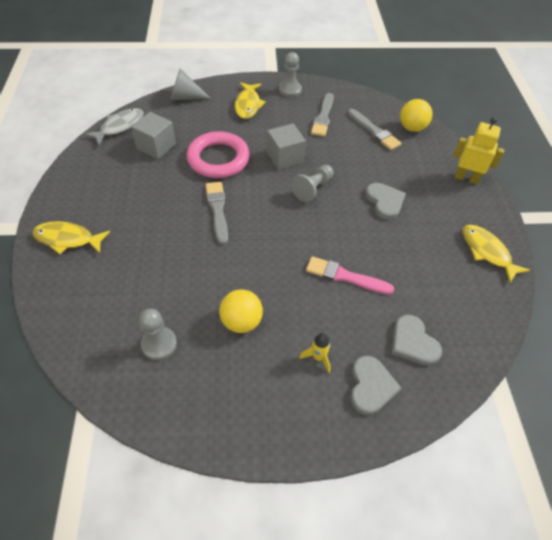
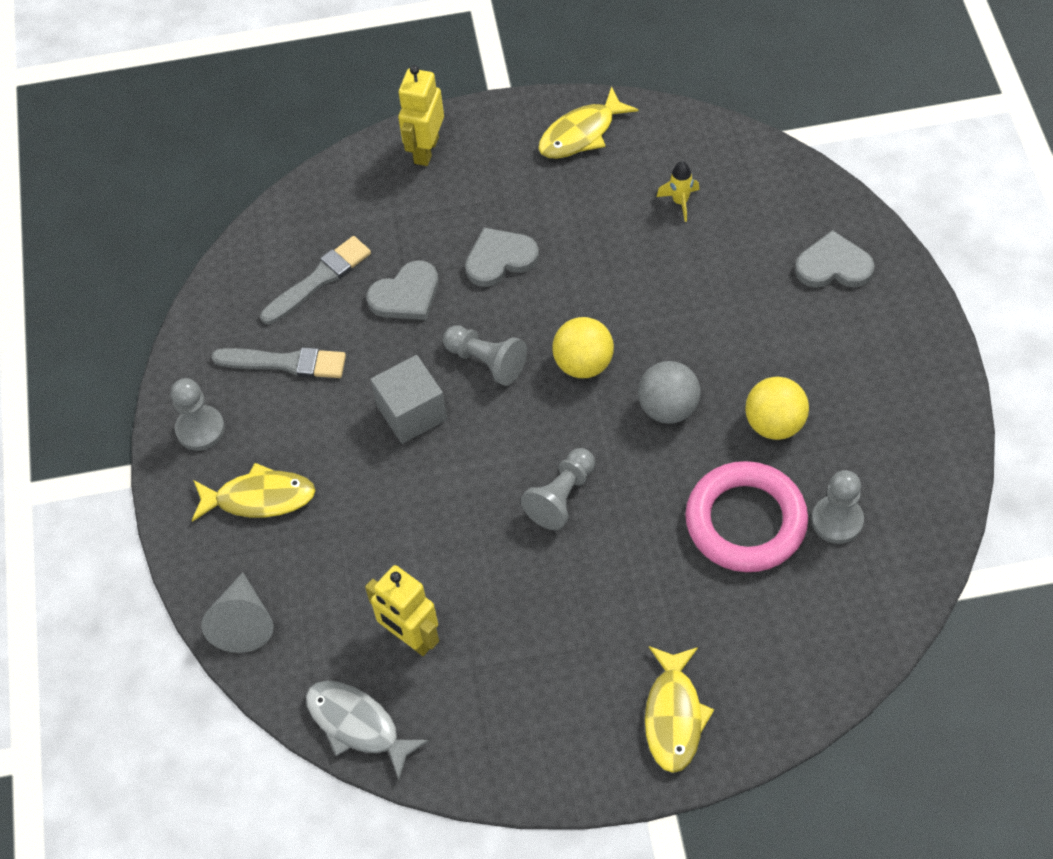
camera: 90 degrees left, 5 degrees up
grey cube [131,112,176,159] -> yellow robot [365,565,439,656]
pink ring [187,131,250,178] -> pink ring moved to [685,461,808,572]
grey brush [206,182,228,245] -> grey pawn [521,448,595,530]
yellow rocket [299,333,331,373] -> yellow rocket moved to [657,161,699,222]
pink brush [306,256,394,295] -> none
grey heart [392,314,442,366] -> grey heart moved to [367,260,438,320]
yellow ball [400,99,432,132] -> yellow ball moved to [552,317,614,378]
none -> grey ball [638,361,701,424]

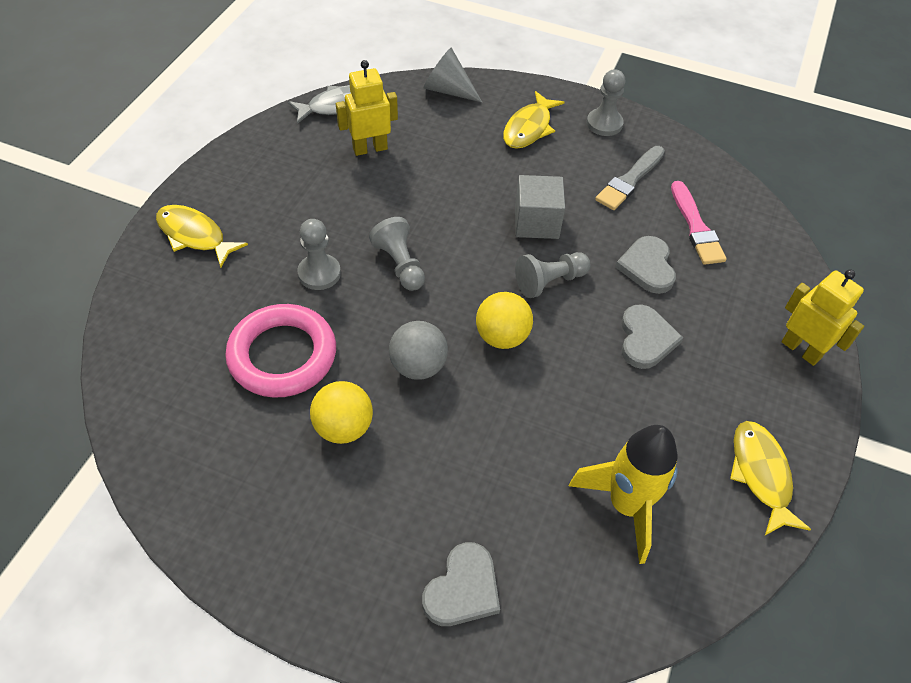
camera: 115 degrees right, 5 degrees down
grey brush [260,236,371,324] -> pink brush [671,181,727,265]
yellow rocket [657,161,699,222] -> yellow rocket [569,425,678,564], size x2.20
grey pawn [812,470,864,544] -> grey pawn moved to [297,219,341,290]

